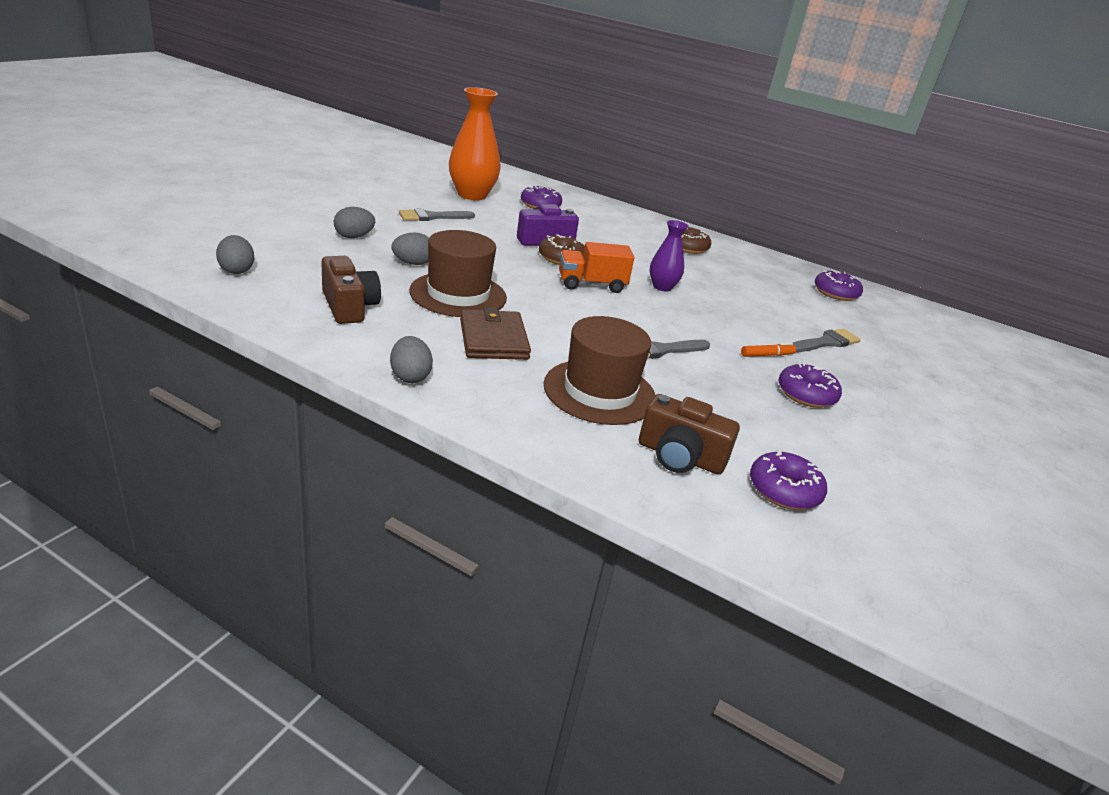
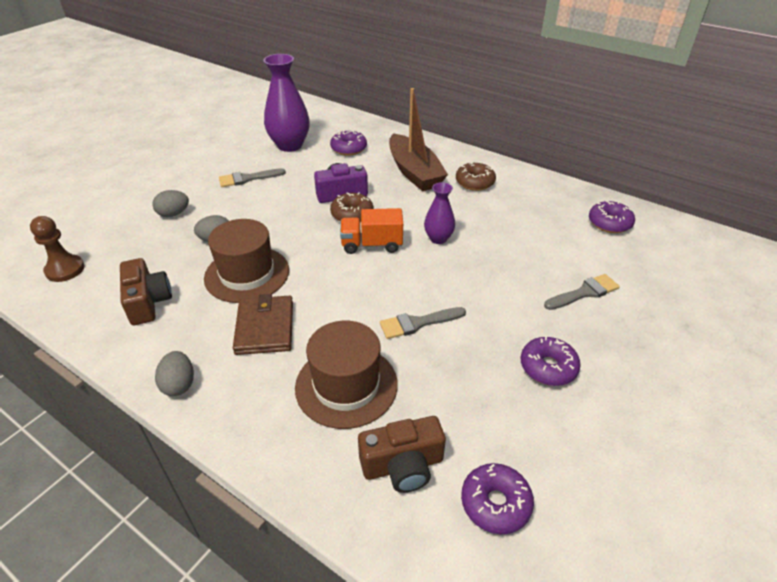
camera: 10 degrees right, 10 degrees up
grey egg [216,235,254,274] -> brown pawn [30,216,85,282]
orange vase [449,87,501,200] -> purple vase [263,54,310,152]
brown camera [639,394,740,475] -> brown camera turned 45 degrees counterclockwise [358,416,446,493]
orange marker [741,343,796,357] -> none
none -> brown boat [389,88,448,191]

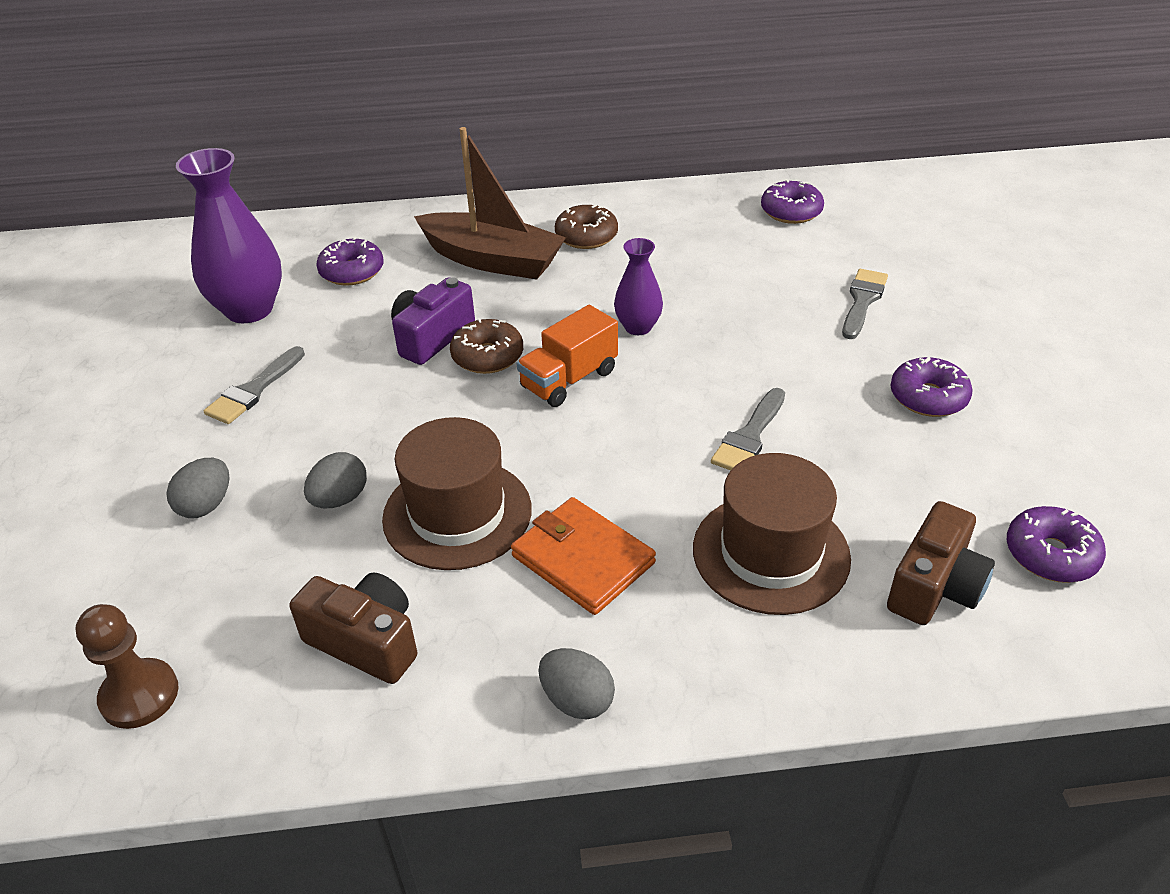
camera: 40 degrees left, 0 degrees up
brown wallet [233,294,293,355] -> orange wallet [511,497,656,615]

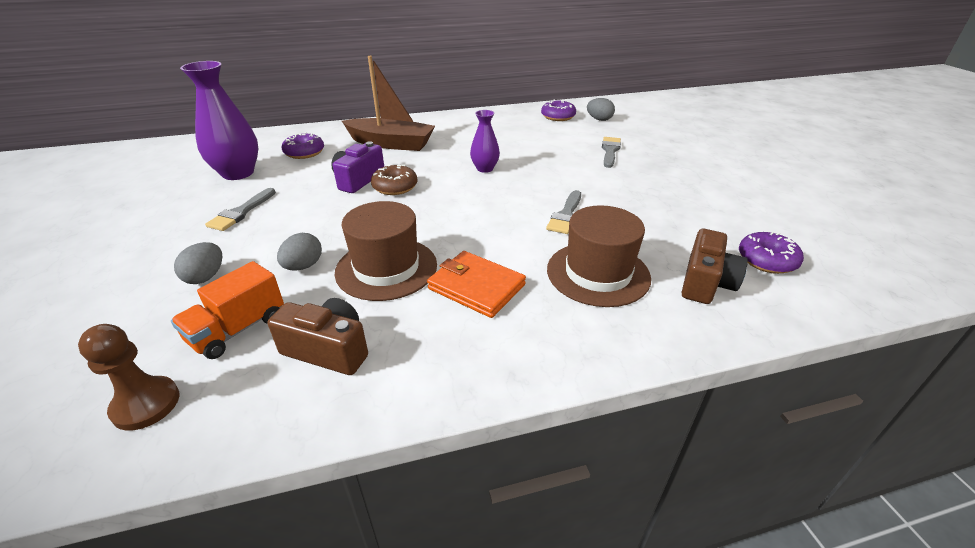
camera: 10 degrees left, 5 degrees down
orange truck [517,305,618,407] -> orange truck moved to [171,261,284,359]
grey egg [539,648,615,719] -> grey egg moved to [587,98,615,121]
brown donut [555,205,618,249] -> none
purple donut [891,357,973,417] -> none

